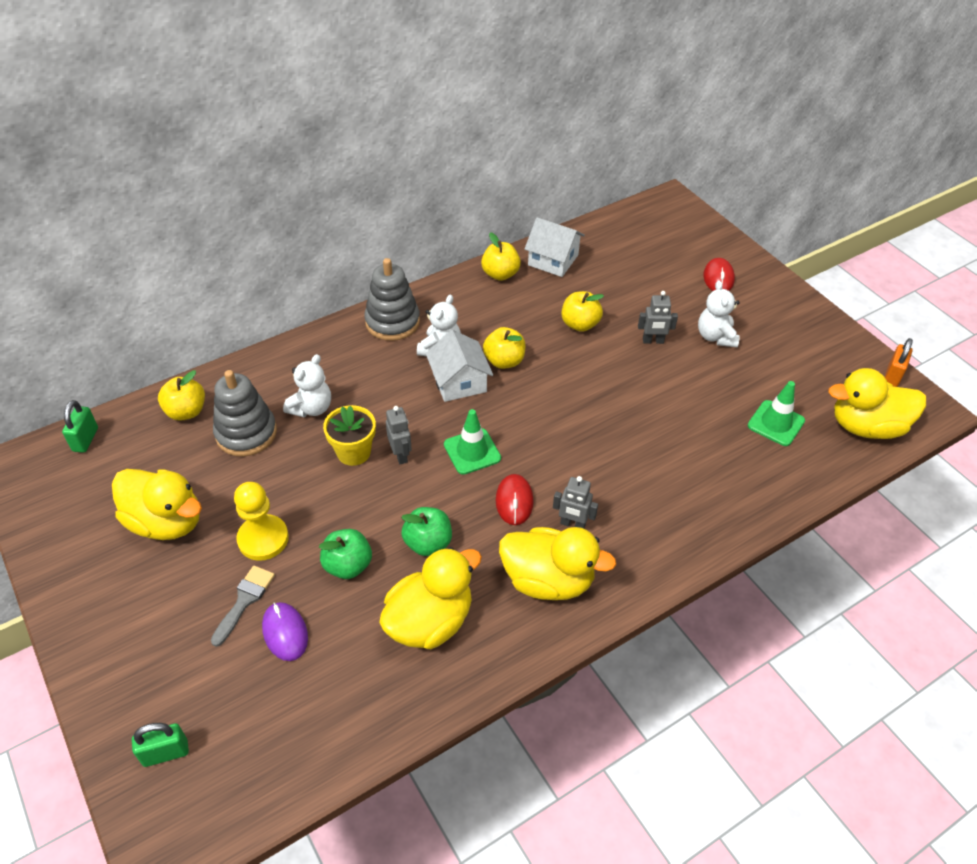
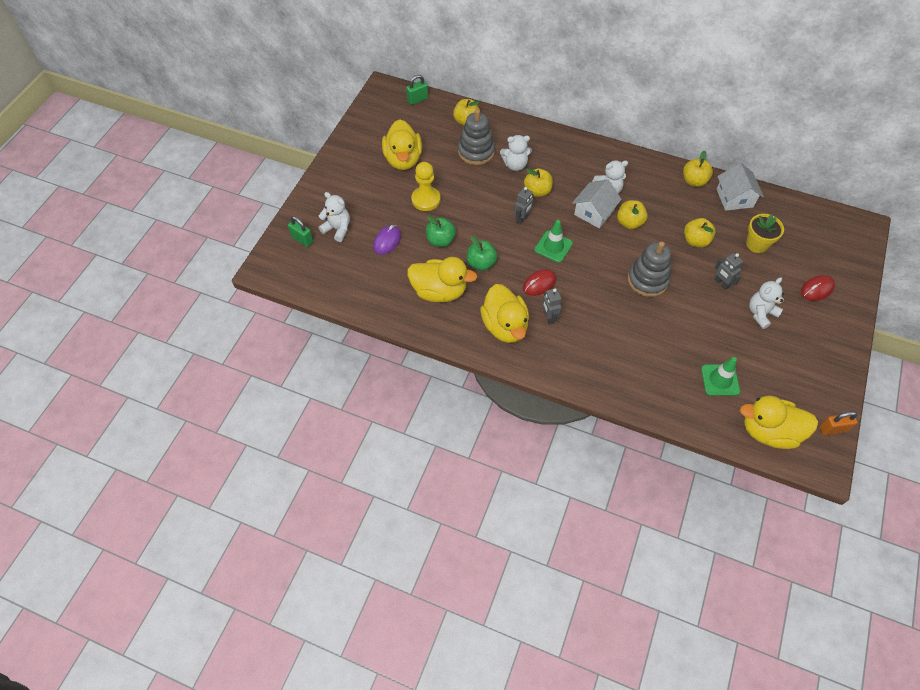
camera: 55 degrees right, 10 degrees up
grey brush [211,565,275,647] -> none
yellow flower pot [323,405,376,466] -> yellow flower pot moved to [746,214,784,253]
grey stacking toy [364,258,420,341] -> grey stacking toy moved to [628,241,671,297]
yellow duck [828,368,926,439] -> yellow duck turned 45 degrees counterclockwise [740,396,818,449]
none -> white teddy bear [318,192,350,242]
none -> yellow apple [524,168,553,197]

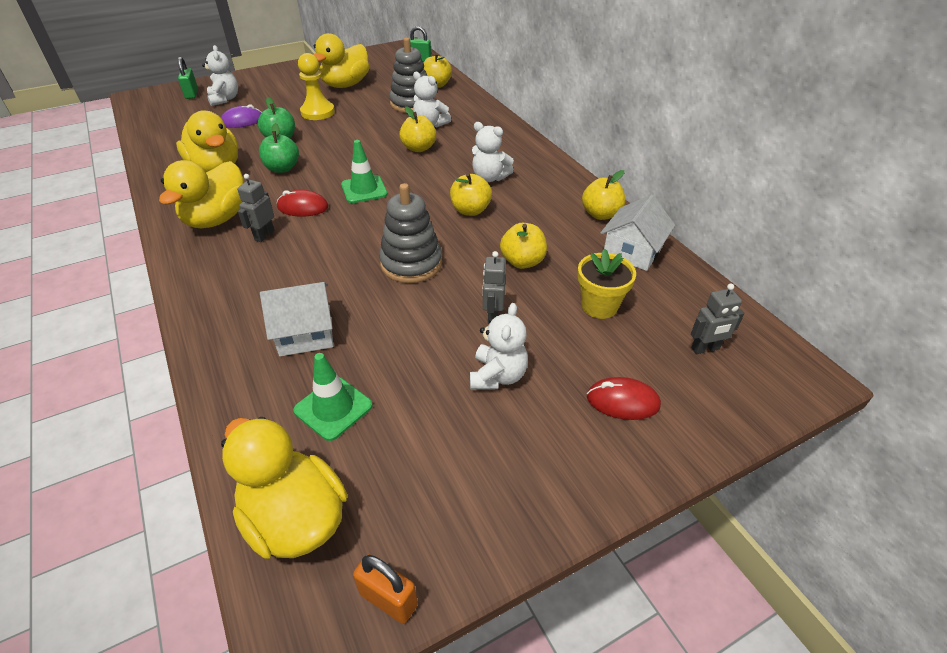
camera: 40 degrees right, 15 degrees down
grey robot [514,187,534,225] -> grey robot moved to [691,284,744,354]
white house [572,179,622,228] -> white house moved to [260,282,334,356]
white teddy bear [749,277,784,329] -> white teddy bear turned 105 degrees clockwise [470,303,528,390]

